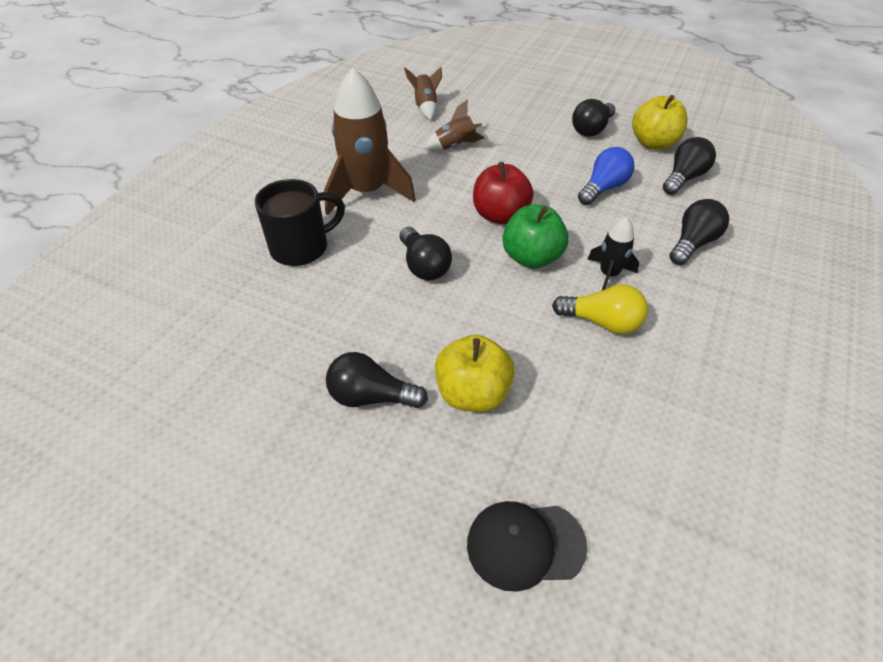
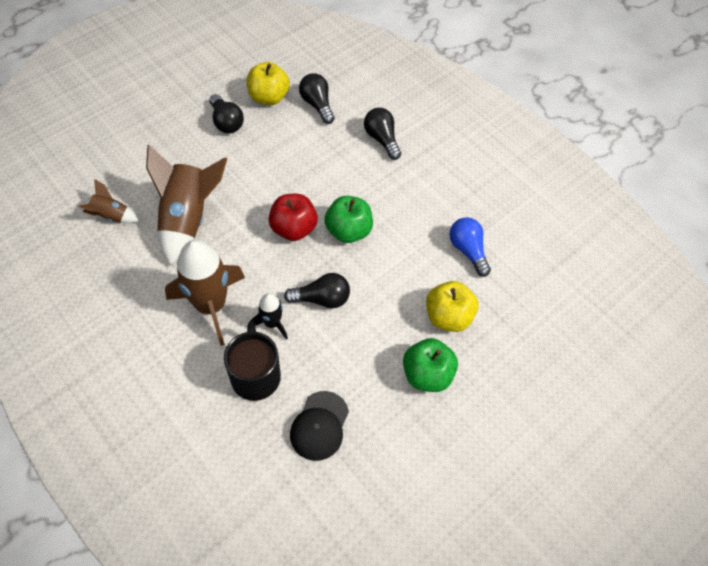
camera: 70 degrees left, 10 degrees up
black light bulb [326,352,428,408] -> green apple [403,338,458,392]
brown rocket [425,99,484,151] -> brown rocket [146,145,227,266], size x1.99
black cap [467,501,587,592] -> black cap moved to [290,391,349,461]
yellow light bulb [552,284,648,334] -> none
blue light bulb [578,147,634,205] -> blue light bulb moved to [449,217,491,277]
black rocket [587,217,639,290] -> black rocket moved to [249,293,288,340]

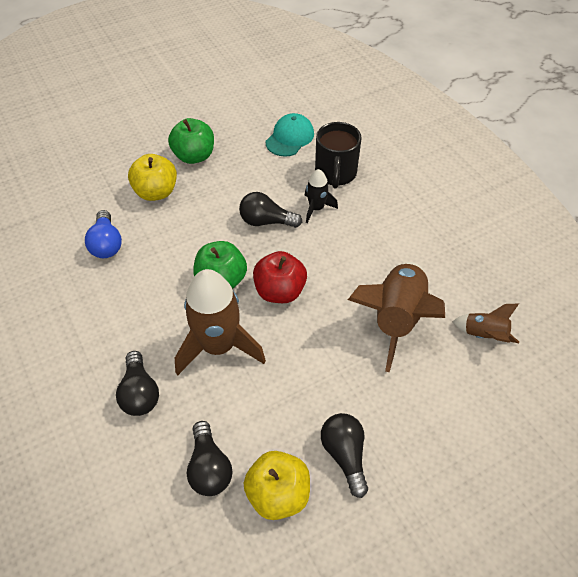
camera: 165 degrees left, 5 degrees down
brown rocket [165,240,245,346] -> brown rocket moved to [175,269,266,375]
black cap [290,391,349,461] -> turquoise cap [266,113,314,157]

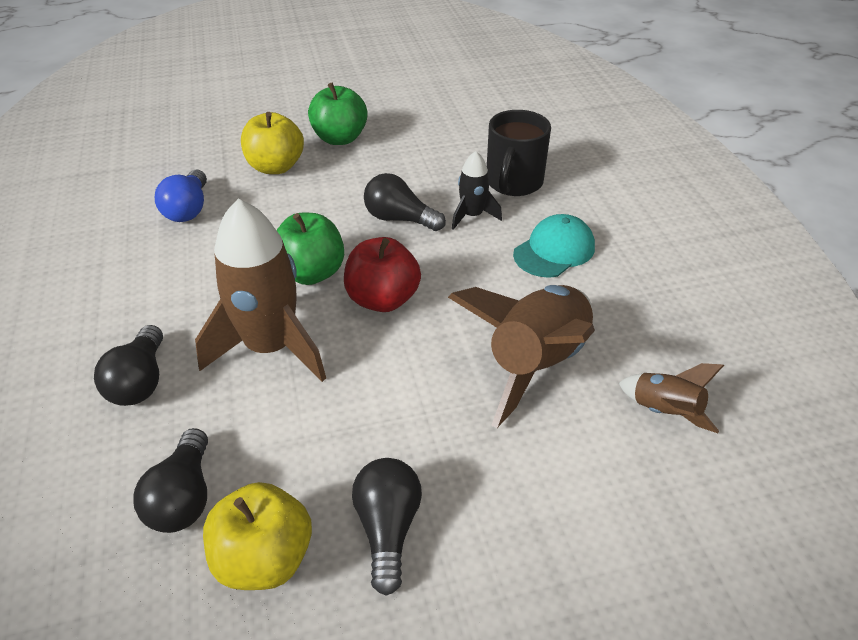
camera: 15 degrees right, 10 degrees down
turquoise cap [266,113,314,157] -> turquoise cap moved to [513,214,595,278]

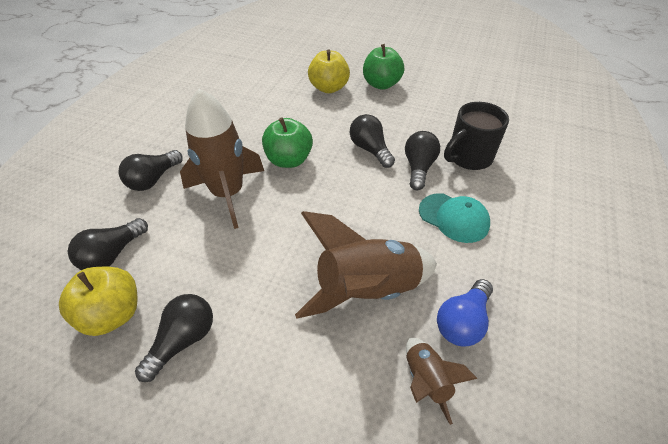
camera: 35 degrees right, 5 degrees up
blue light bulb [155,169,207,222] -> blue light bulb moved to [437,279,493,346]
red apple [344,237,421,312] -> none
black rocket [452,151,502,230] -> black light bulb [405,131,440,190]
turquoise cap [513,214,595,278] -> turquoise cap turned 45 degrees clockwise [419,193,490,243]

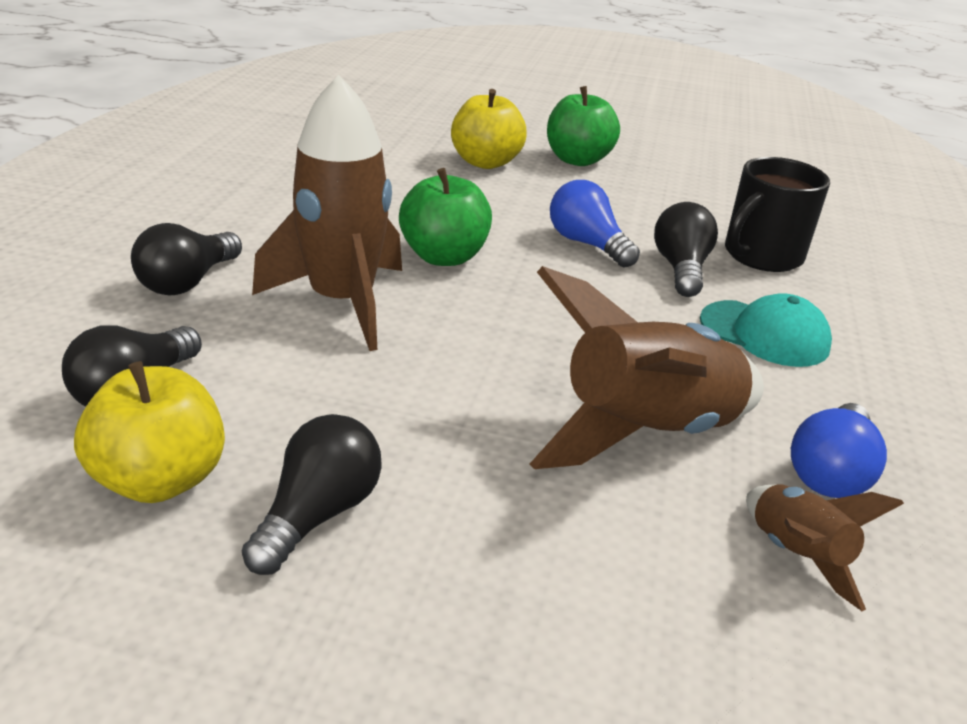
camera: 10 degrees left, 15 degrees down
black light bulb [350,114,395,168] -> blue light bulb [550,180,640,267]

